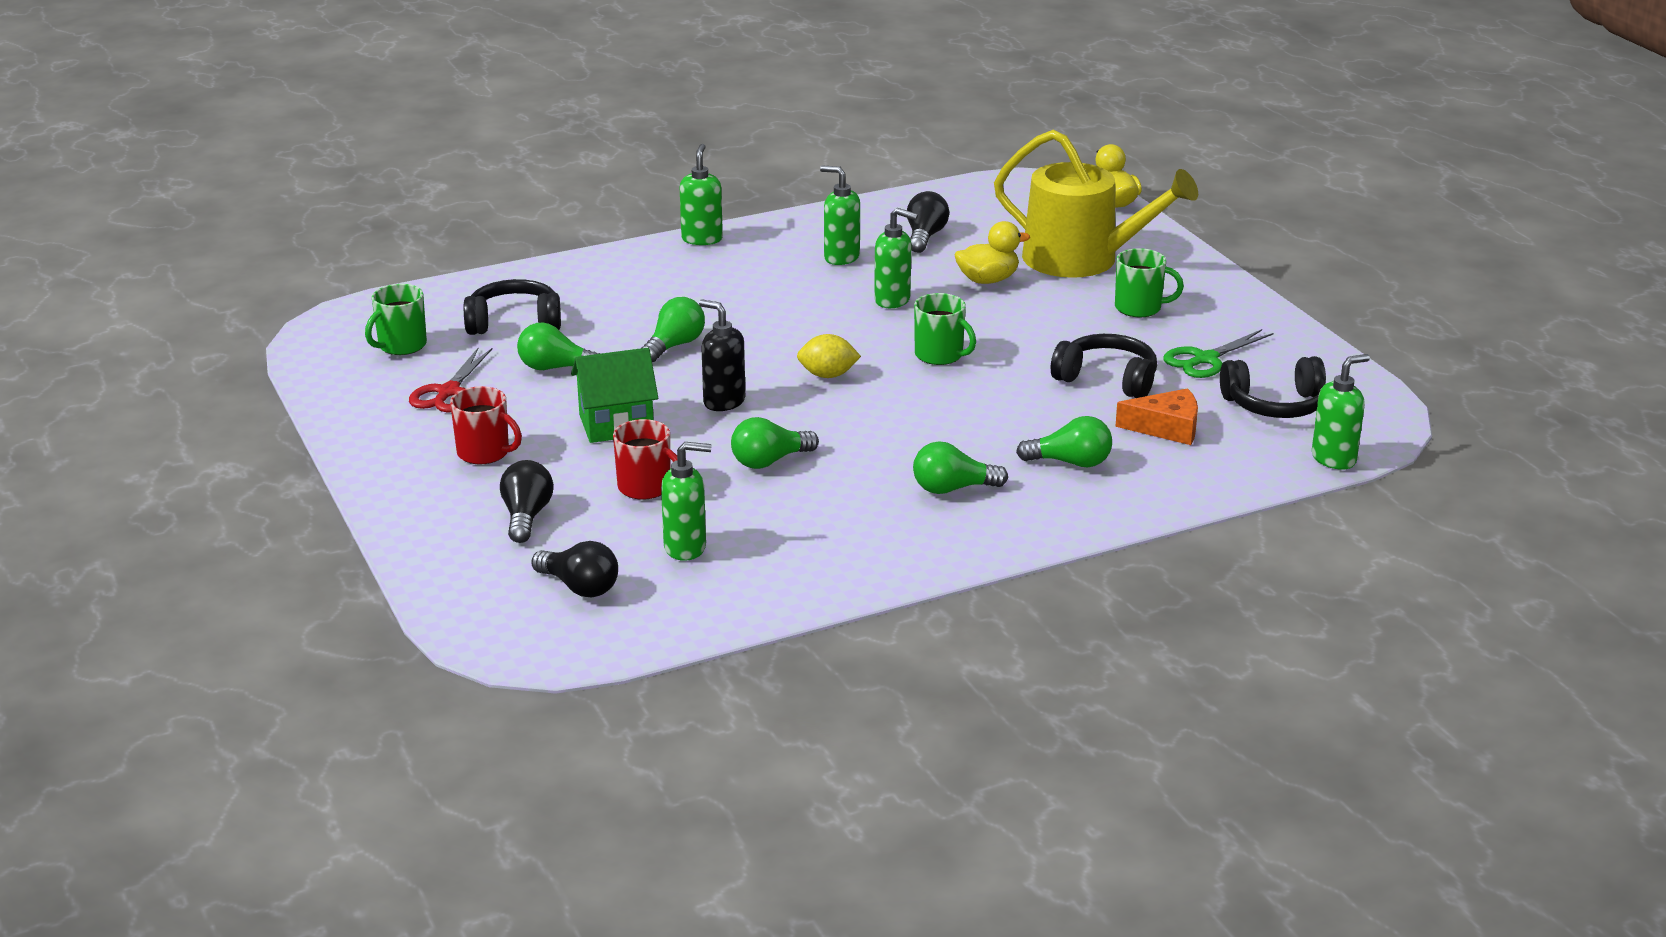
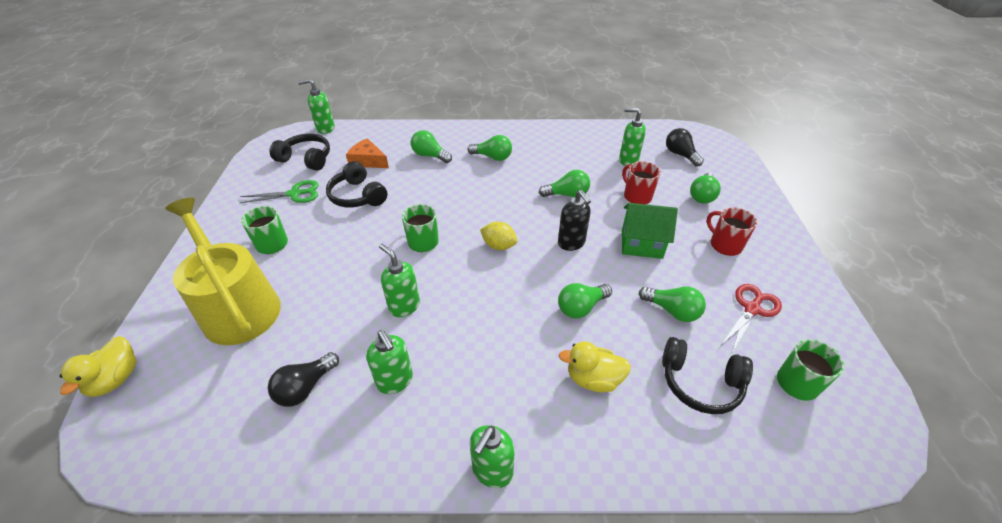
camera: 155 degrees left, 15 degrees up
black light bulb [500,460,553,543] -> green light bulb [690,173,721,204]
yellow duck [955,221,1030,284] -> yellow duck moved to [559,341,631,392]

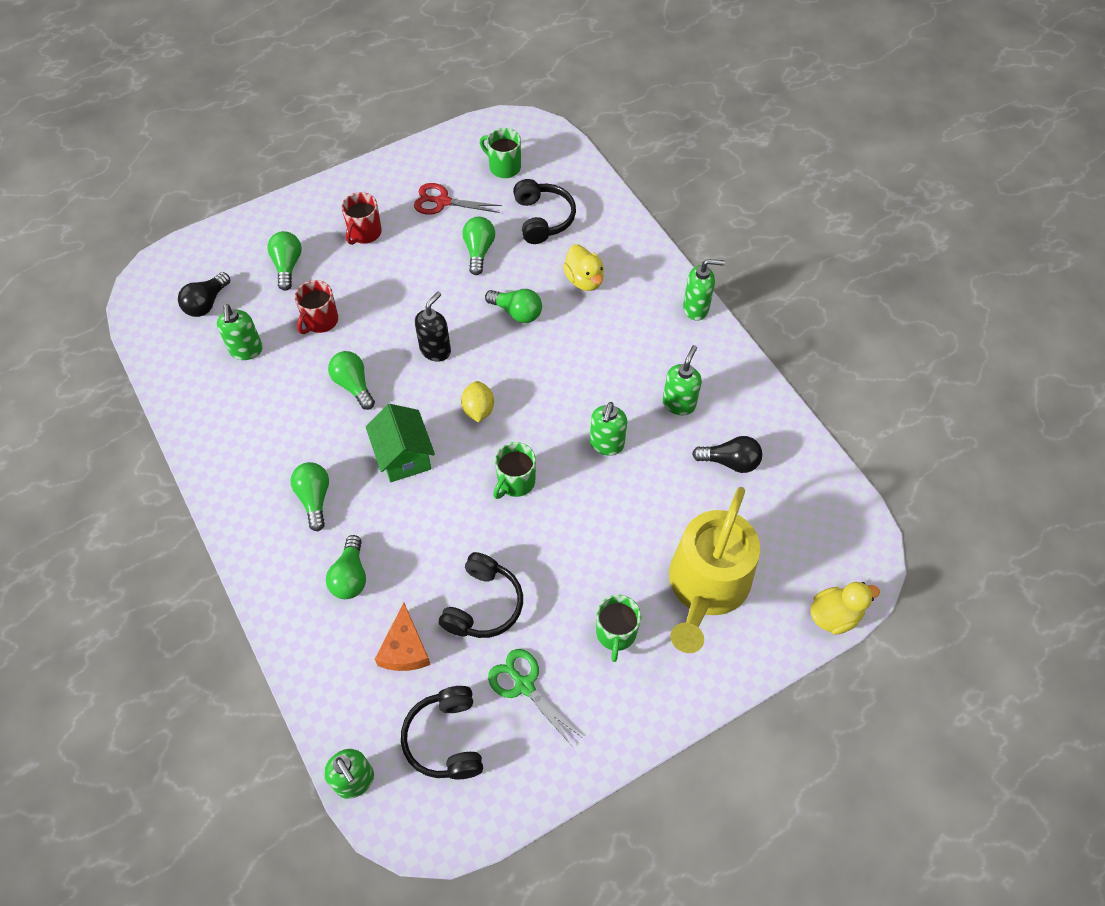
camera: 120 degrees left, 15 degrees up
green house [622,203,678,259] -> green house moved to [366,404,435,482]
green light bulb [690,173,721,204] -> green light bulb turned 90 degrees counterclockwise [267,231,302,291]

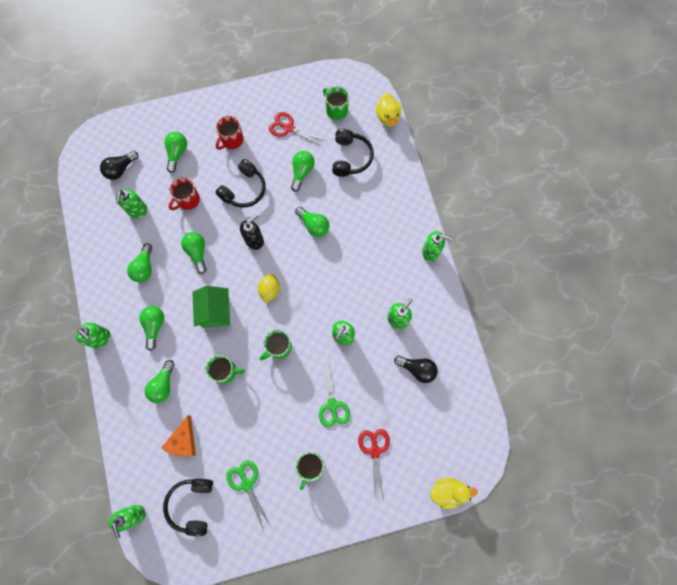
camera: 15 degrees right, 15 degrees up
black headphones [439,552,523,638] -> black headphones moved to [215,159,266,208]
yellow duck [563,244,604,291] -> yellow duck moved to [376,93,401,127]
yellow watering can [669,487,760,653] -> red scissors [358,429,390,498]
none -> green soap dispenser [76,322,111,349]
none -> green light bulb [127,243,152,282]
none -> green mug [206,355,245,384]
none -> green scissors [319,362,350,428]

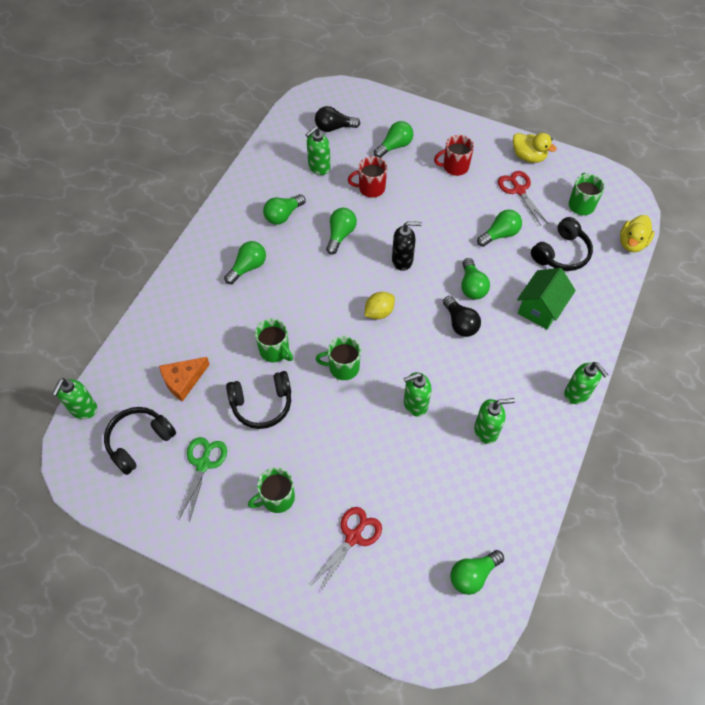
camera: 40 degrees right, 15 degrees down
green soap dispenser [76,322,111,349] -> none
green light bulb [144,360,175,403] -> green light bulb moved to [450,550,504,595]
green house [192,286,230,328] -> green house moved to [517,268,576,329]
black headphones [215,159,266,208] -> black headphones moved to [226,371,291,429]
green scissors [319,362,350,428] -> none
black light bulb [394,356,438,383] -> black light bulb moved to [443,296,481,337]
yellow duck [430,478,478,509] -> yellow duck moved to [513,133,557,163]

